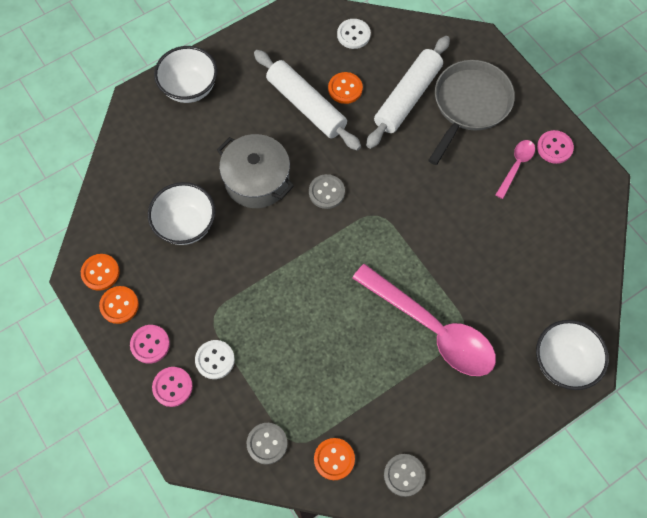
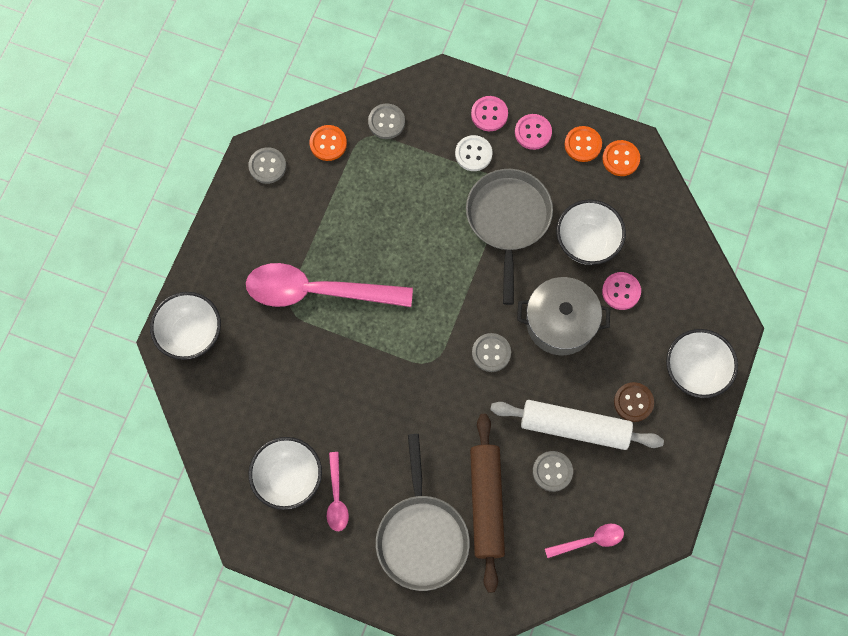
camera: 145 degrees right, 5 degrees up
orange button [328,72,363,104] -> grey button [533,451,573,492]
white button [337,19,371,49] -> pink spoon [545,524,624,558]
white rolling pin [366,36,450,149] -> brown rolling pin [470,414,505,593]
pink button [537,130,574,164] -> pink button moved to [602,272,641,310]
none -> white bowl [249,437,322,510]
none -> grey pan [466,169,553,305]
none -> brown button [614,382,654,422]

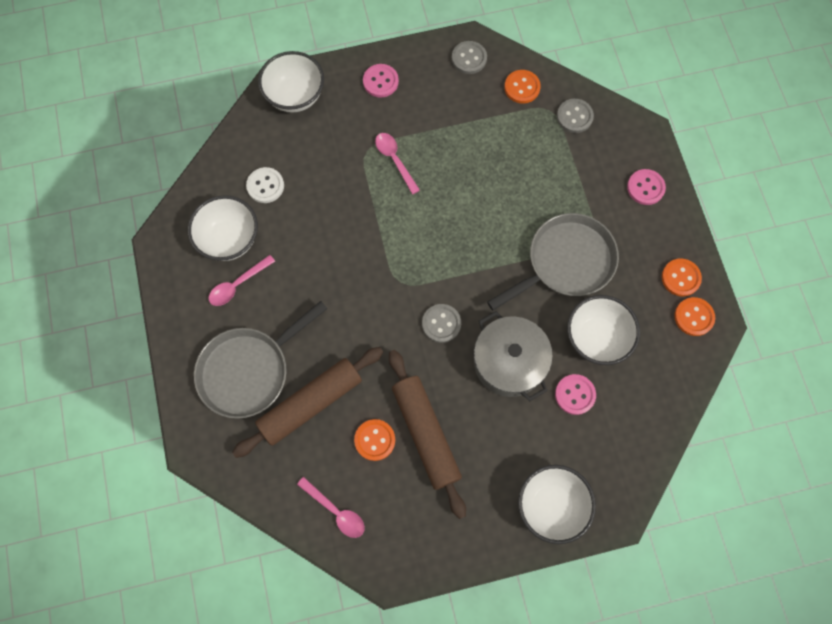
camera: 55 degrees right, 0 degrees up
pink spoon [246,263,413,307] -> pink spoon [375,133,420,194], size x0.46
white button [455,135,492,171] -> white button moved to [246,167,284,203]
white rolling pin [490,400,664,450] -> brown rolling pin [389,350,466,519]
pink button [515,114,552,150] -> pink button moved to [363,64,399,98]
grey button [533,451,573,492] -> orange button [354,419,395,461]
brown button [614,382,654,422] -> none

